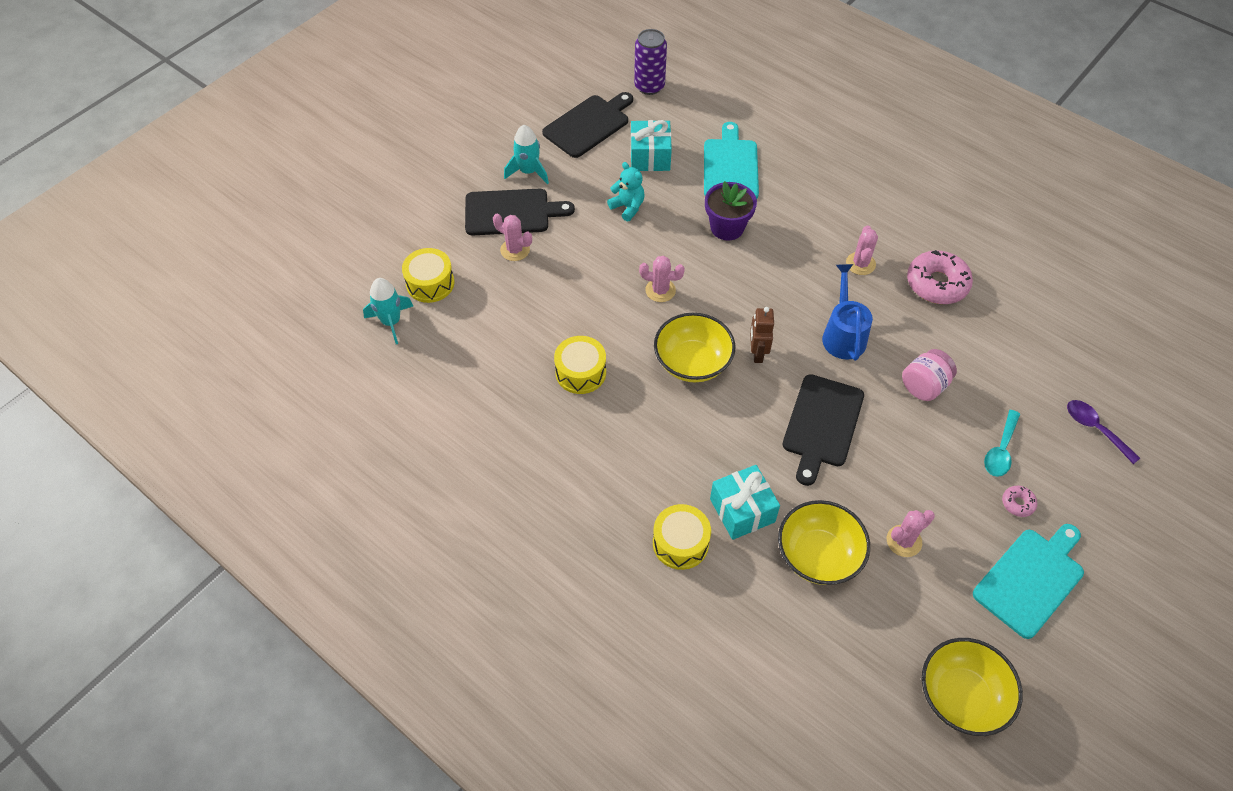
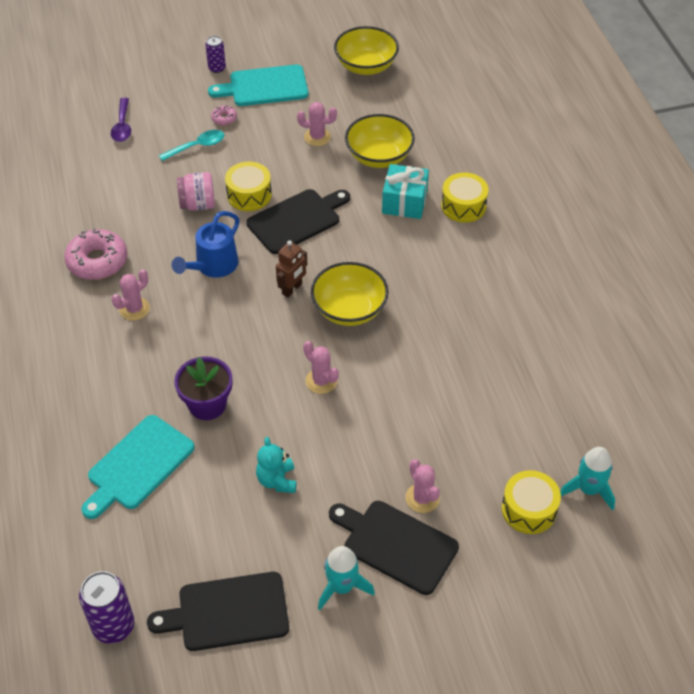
camera: 145 degrees left, 5 degrees down
yellow drum [554,336,606,394] -> yellow drum moved to [225,162,272,211]
turquoise gift [631,120,672,171] -> none
none -> purple can [205,36,226,73]

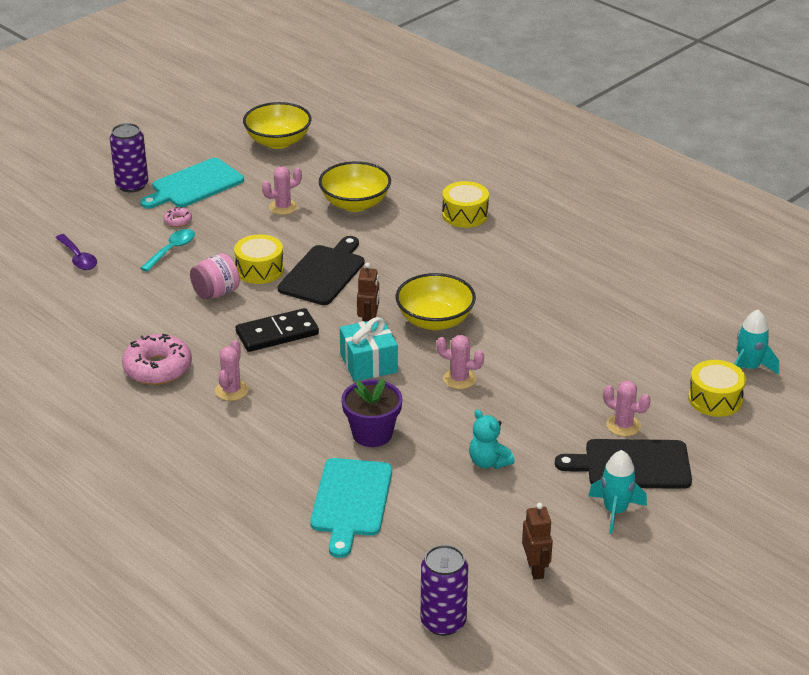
camera: 30 degrees left, 15 degrees down
black cutting board [147,572,289,651] -> brown robot [522,503,553,580]
blue watering can [172,211,240,278] -> black domino [236,308,319,352]
purple can [205,36,226,73] -> purple can [110,123,148,192], size x1.68
turquoise gift [382,164,429,219] -> turquoise gift moved to [340,317,398,382]

